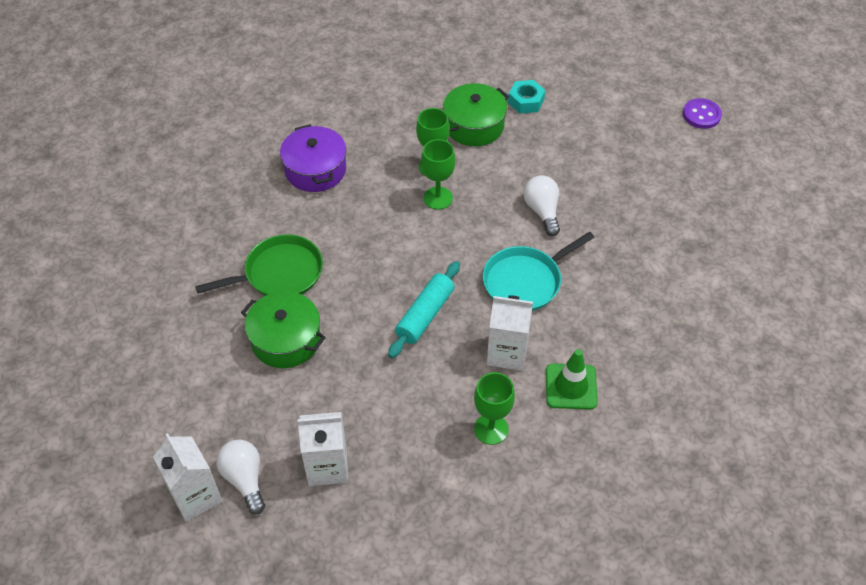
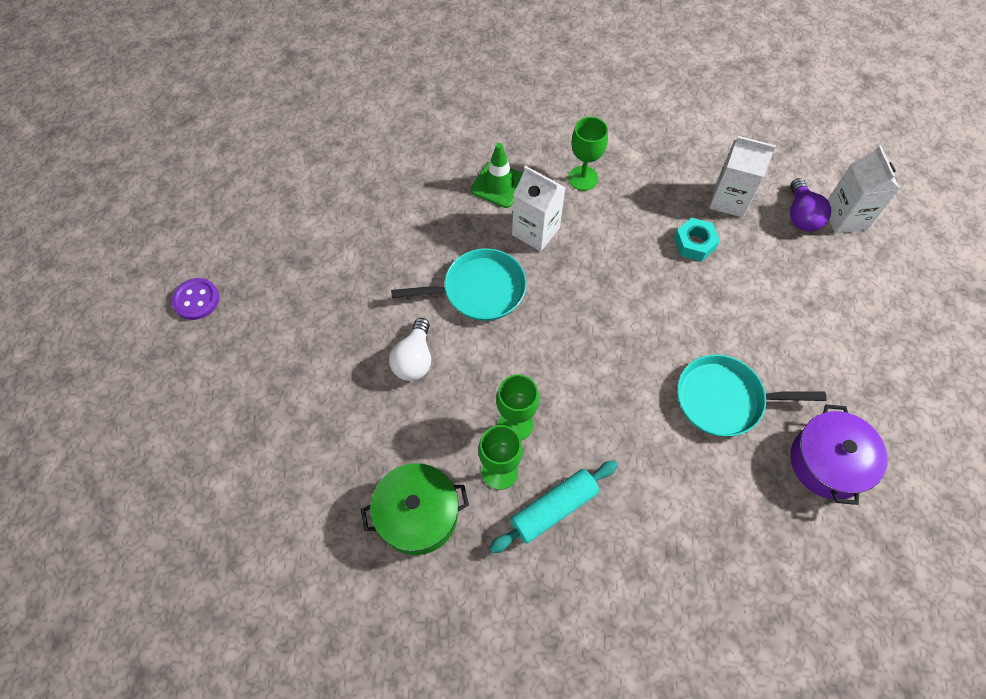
camera: 155 degrees left, 10 degrees up
green pan [195,234,323,296] -> turquoise pan [677,354,826,436]
white light bulb [216,440,265,514] -> purple light bulb [790,178,831,231]
green pot [241,291,326,368] -> none
purple pot [280,124,346,192] -> purple pot moved to [790,404,888,505]
turquoise rolling pin [388,261,460,358] -> turquoise rolling pin moved to [489,460,618,553]
turquoise nut [508,80,545,114] -> turquoise nut moved to [674,218,720,262]
purple button [683,98,722,129] -> purple button moved to [172,278,219,320]

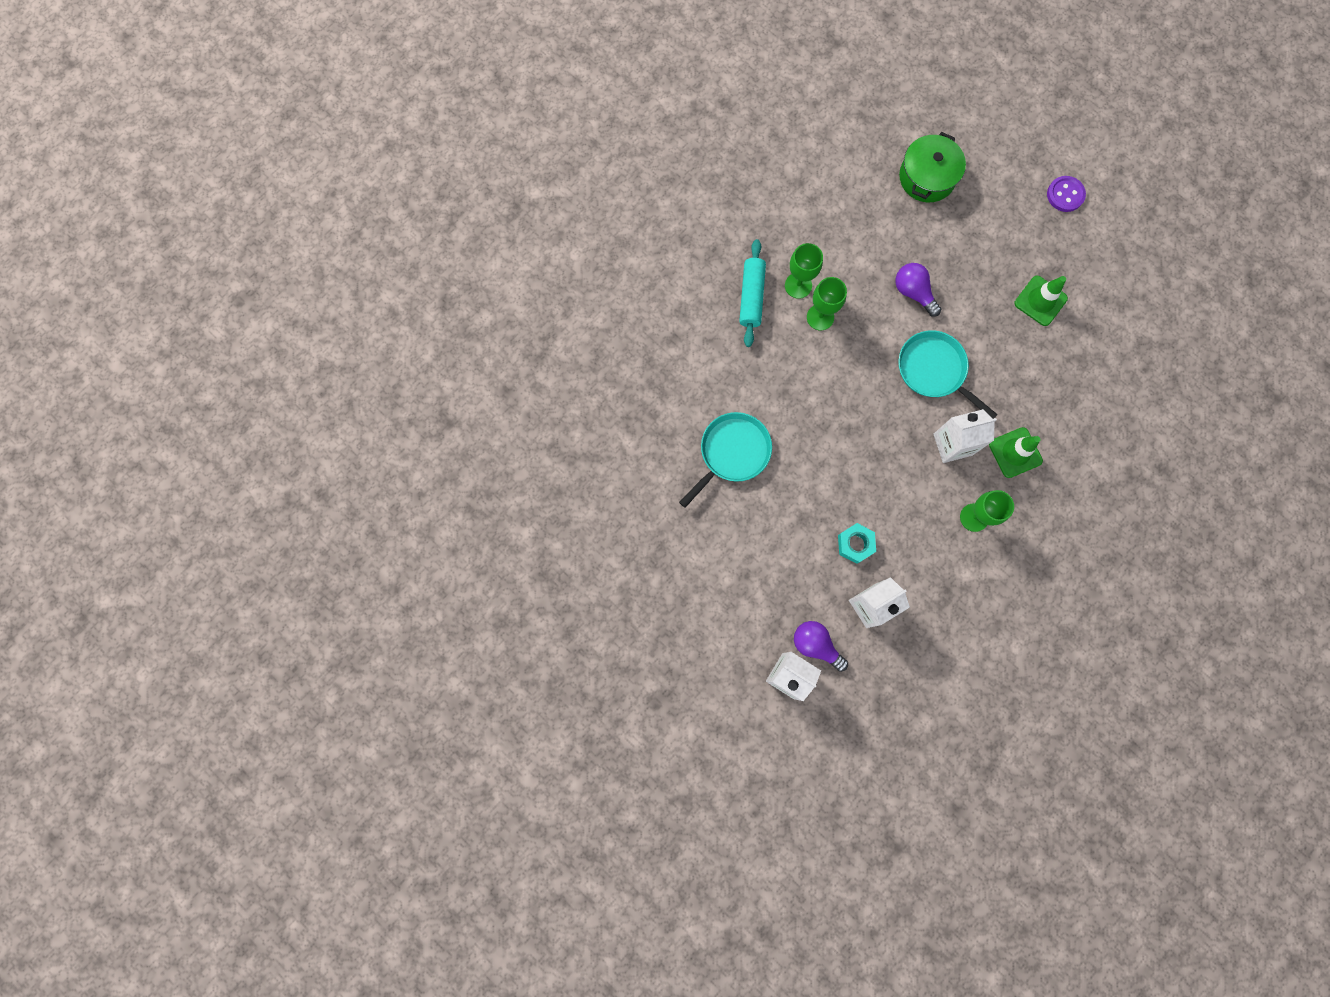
camera: 130 degrees right, 15 degrees up
green pot [361,463,469,555] -> green pot moved to [899,132,966,202]
white light bulb [389,318,431,381] -> purple light bulb [895,263,941,317]
turquoise pan [391,248,527,321] -> turquoise pan turned 105 degrees clockwise [898,330,998,419]
purple pot [790,404,888,505] -> none
none -> green traffic cone [1014,276,1068,326]

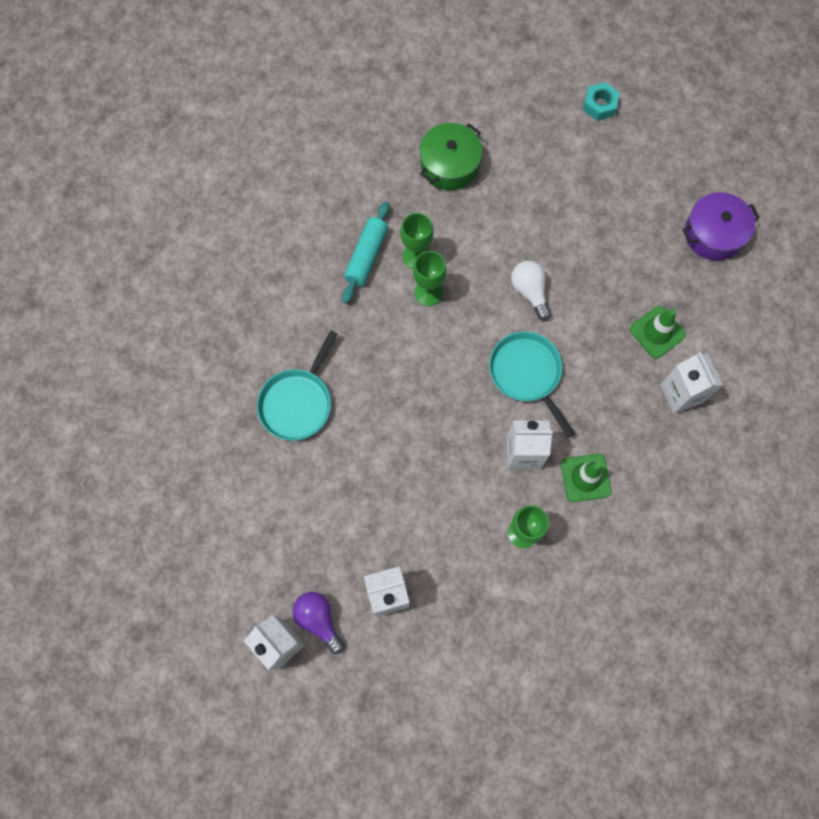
camera: 15 degrees right, 5 degrees down
turquoise pan [679,412,772,508] -> turquoise pan turned 150 degrees clockwise [257,331,338,441]
turquoise nut [838,523,876,564] -> turquoise nut moved to [583,82,620,121]
purple light bulb [895,263,941,317] -> white light bulb [511,261,551,320]
green pot [899,132,966,202] -> green pot moved to [419,123,482,190]
purple button [1047,176,1086,212] -> purple pot [683,192,760,261]
none -> white carton [660,352,723,414]

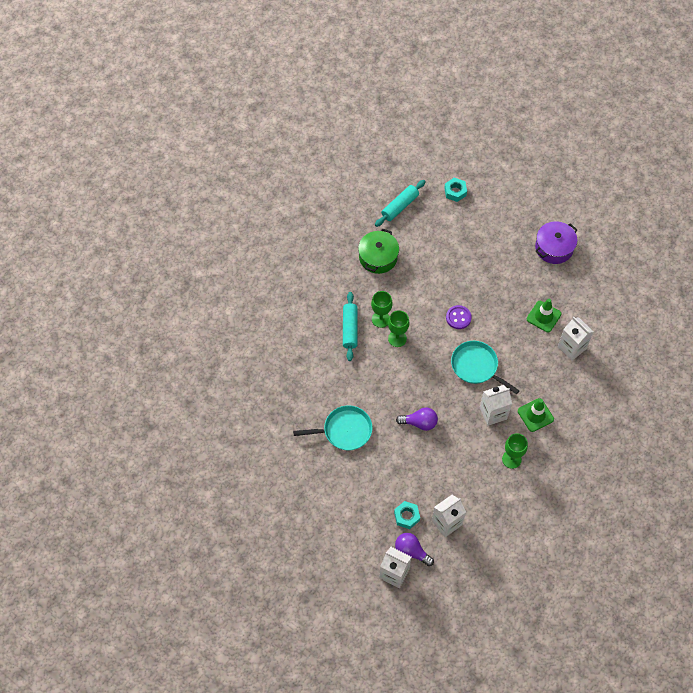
camera: 20 degrees left, 10 degrees down
turquoise pan [257,331,338,441] -> turquoise pan turned 105 degrees counterclockwise [293,405,373,451]
white light bulb [511,261,551,320] -> purple button [446,305,472,329]
none -> turquoise rolling pin [375,180,426,227]
none -> turquoise nut [394,501,420,529]
none -> purple light bulb [396,408,438,431]

